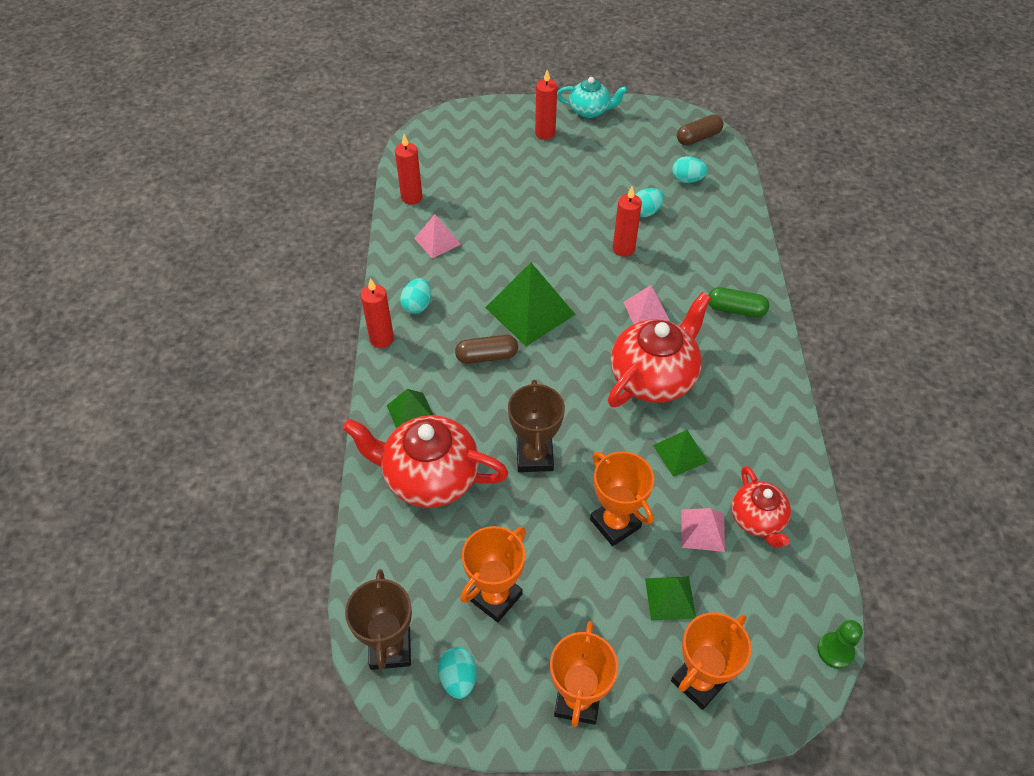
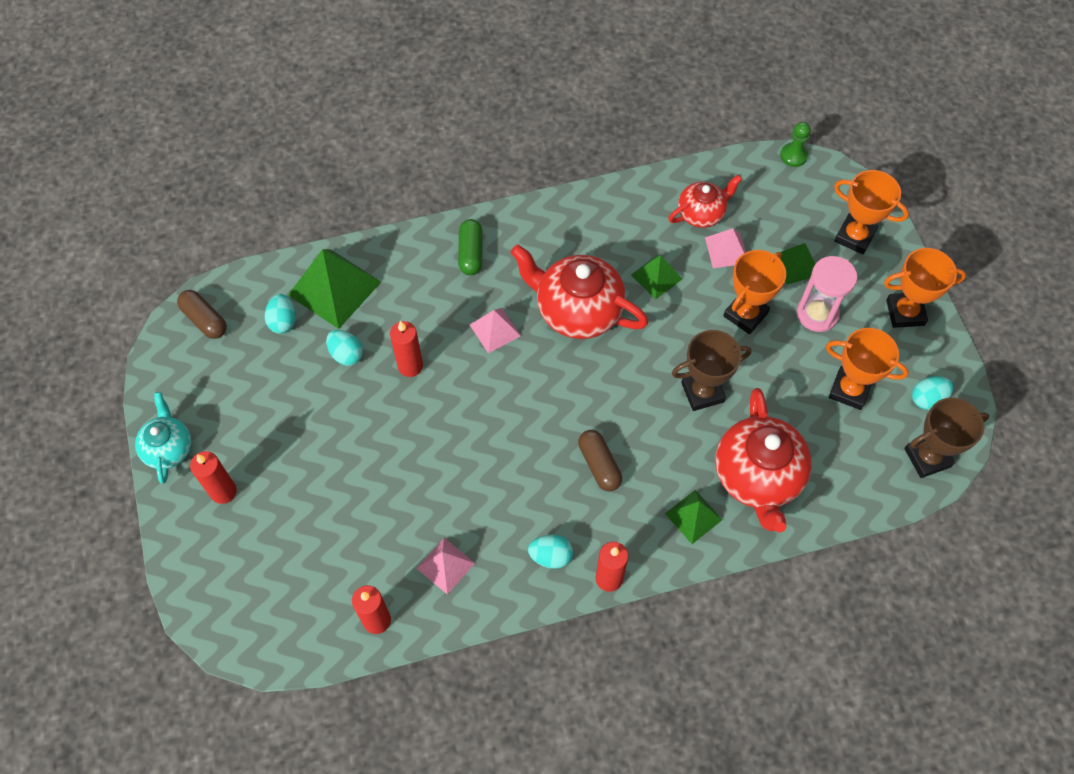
camera: 105 degrees left, 10 degrees up
green pyramid [485,263,576,346] -> green pyramid moved to [288,249,381,329]
none -> pink hourglass [797,256,857,332]

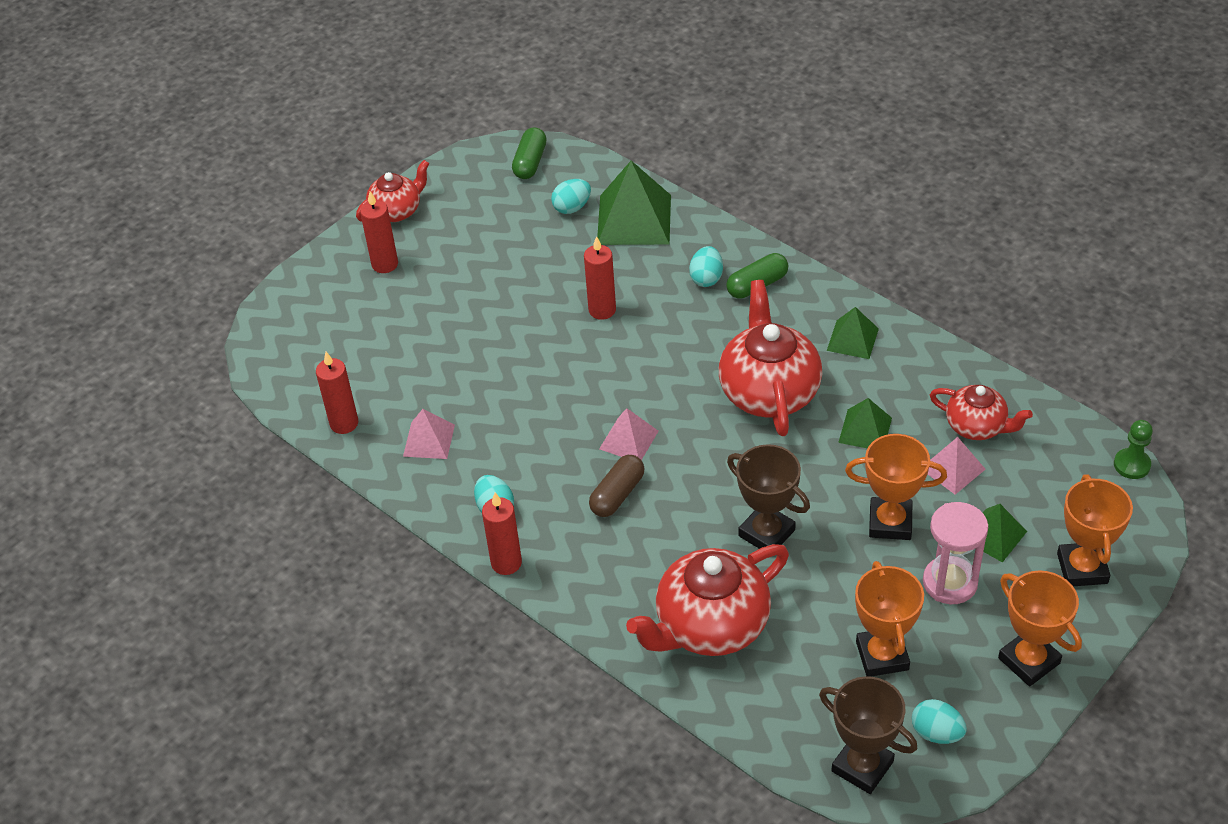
camera: 60 degrees right, 15 degrees down
turquoise teapot [135,392,191,484] -> red teapot [356,160,429,222]
brown capsule [177,290,227,339] -> green capsule [512,127,547,179]
turquoise egg [326,330,363,366] -> turquoise egg moved to [689,246,723,287]
pink pyramid [470,308,521,353] -> pink pyramid moved to [599,408,658,460]
green pyramid [665,490,722,544] -> green pyramid moved to [827,307,879,359]

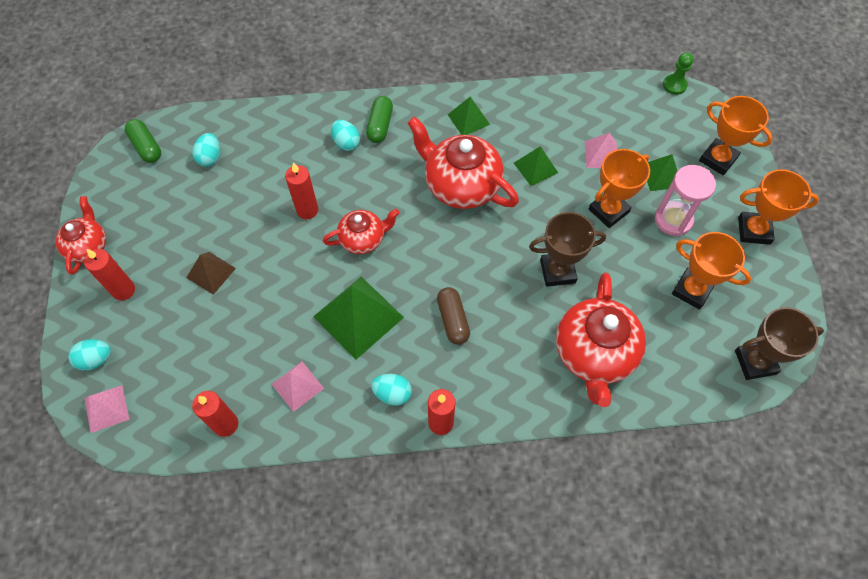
camera: 50 degrees left, 15 degrees up
green pyramid [597,161,671,245] -> green pyramid moved to [313,277,404,359]
pink pyramid [599,408,658,460] -> pink pyramid moved to [84,385,130,433]
turquoise egg [912,699,967,744] -> turquoise egg moved to [68,339,111,370]
red teapot [930,385,1033,440] -> red teapot moved to [323,209,400,254]
none -> brown pyramid [186,252,236,295]

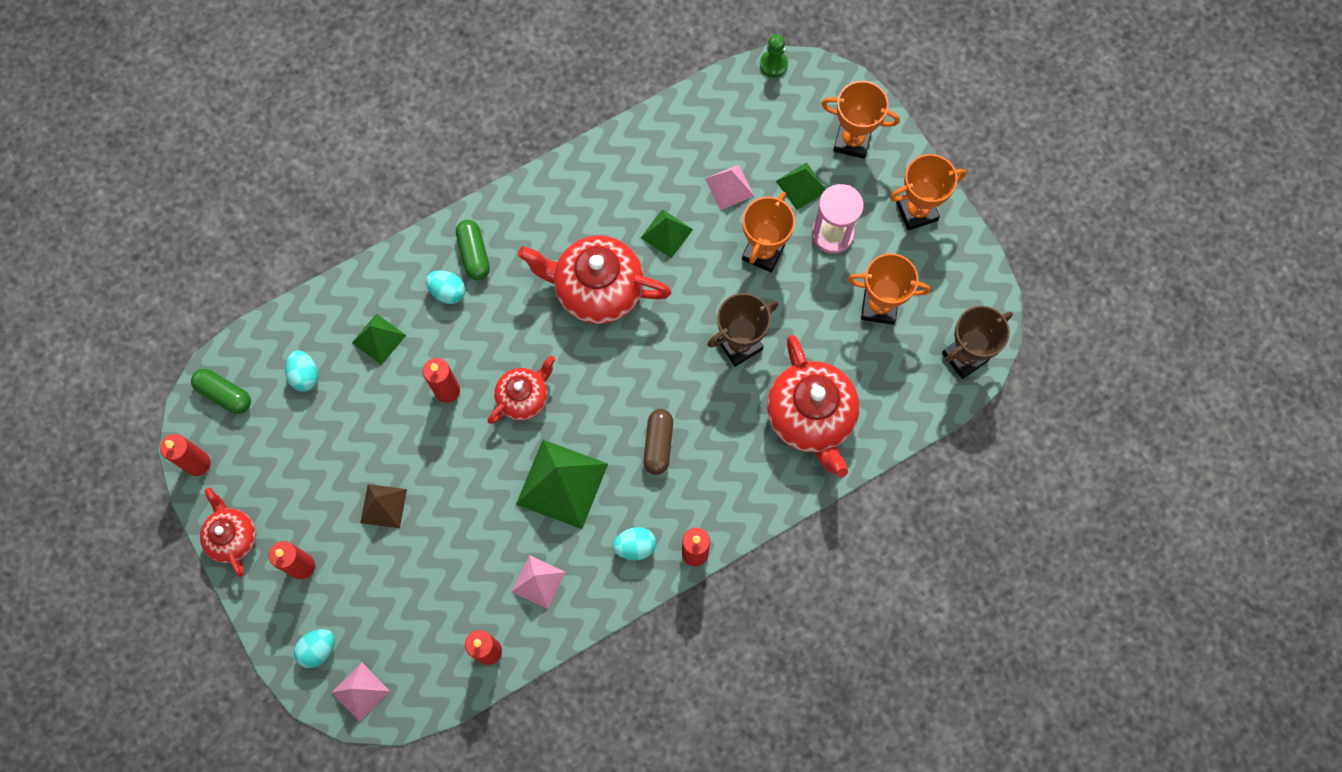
camera: 25 degrees left, 10 degrees up
brown capsule [437,287,470,345] -> brown capsule turned 45 degrees clockwise [643,409,673,475]
green pyramid [447,97,490,135] -> green pyramid moved to [352,313,406,365]
none -> red candle [160,434,211,476]

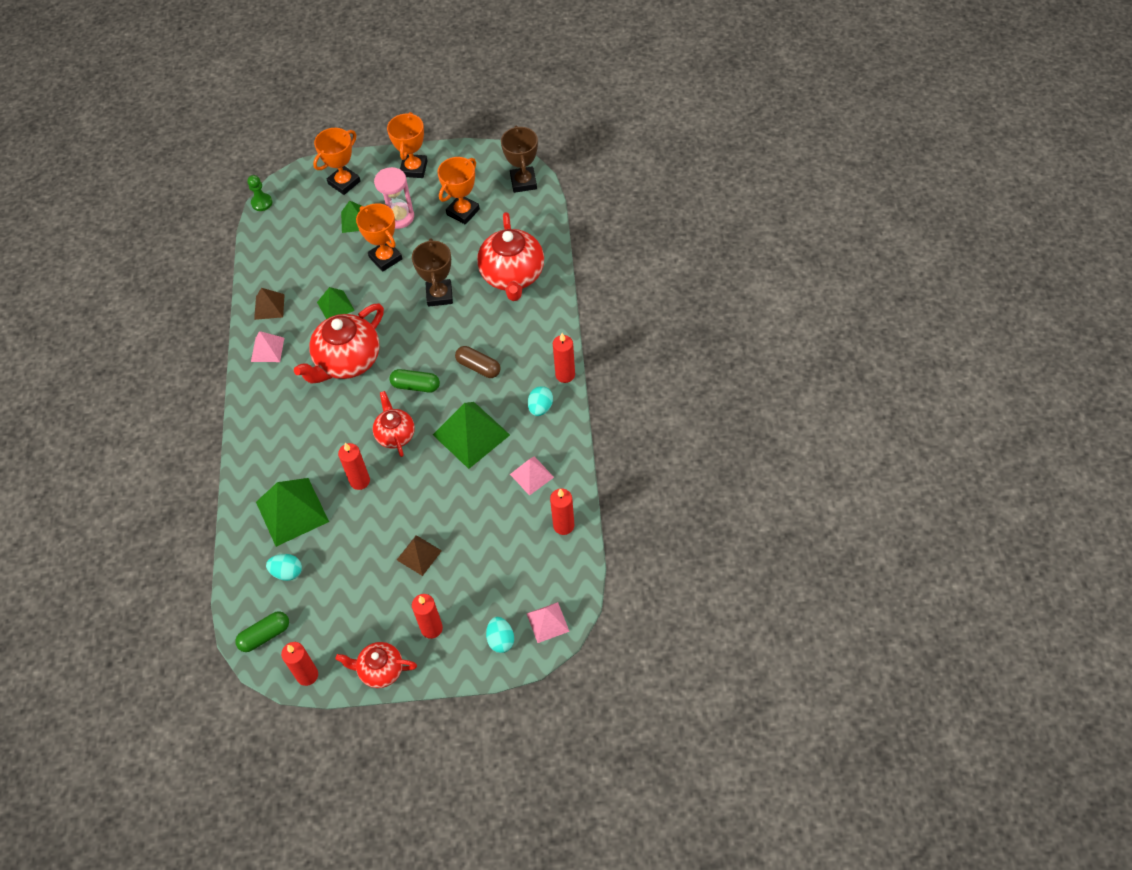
camera: 60 degrees left, 15 degrees down
green pyramid [352,313,406,365] -> green pyramid [256,478,329,547], size x1.78
turquoise egg [426,270,465,304] -> none
green capsule [456,220,490,280] -> green capsule moved to [389,369,440,392]
pink pyramid [705,165,754,210] -> pink pyramid moved to [251,331,284,362]
red teapot [767,335,859,477] -> red teapot turned 75 degrees clockwise [477,212,544,301]
none -> brown pyramid [254,288,285,320]

